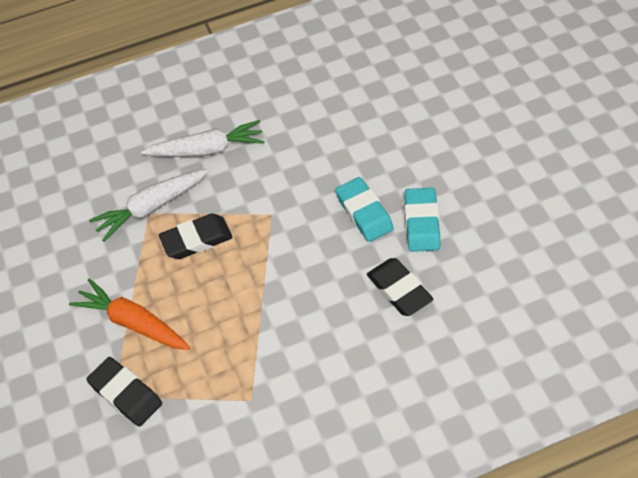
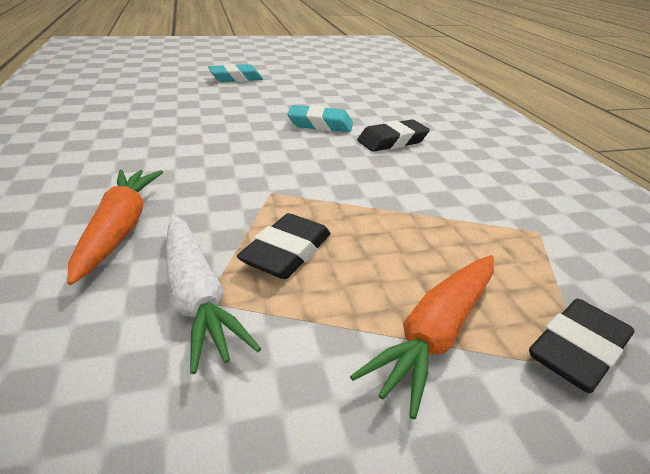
camera: 90 degrees left, 20 degrees down
white carrot [141,120,264,157] -> orange carrot [67,170,163,285]
black eraser [159,214,233,259] -> black eraser turned 45 degrees clockwise [237,213,331,279]
turquoise eraser [335,177,394,242] -> turquoise eraser moved to [208,64,263,82]

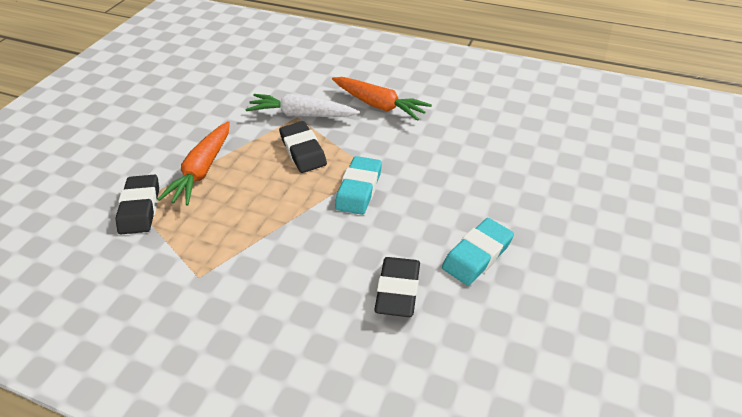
camera: 130 degrees right, 10 degrees up
turquoise eraser [208,64,263,82] -> turquoise eraser moved to [335,156,382,215]
orange carrot [350,255,494,419] -> orange carrot turned 150 degrees counterclockwise [157,121,230,205]

